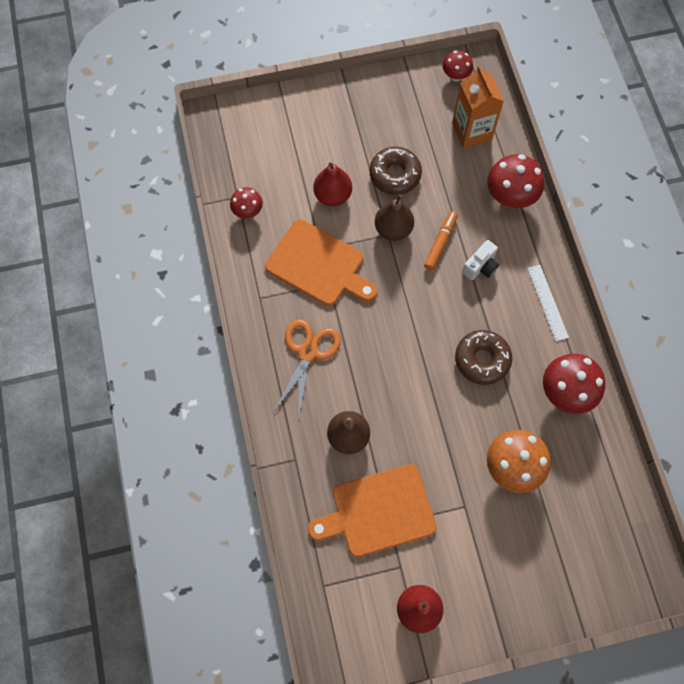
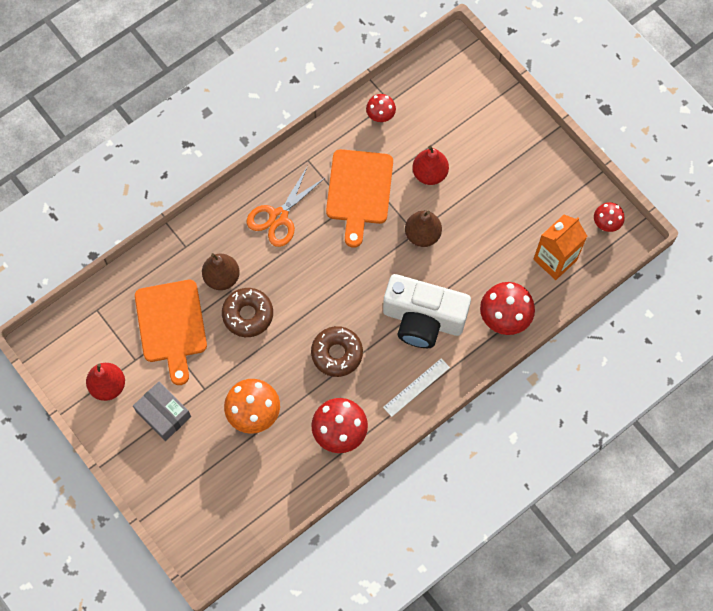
camera: 65 degrees right, 0 degrees up
orange scissors [274,319,341,416] -> orange scissors turned 135 degrees clockwise [247,166,326,247]
orange cutting board [308,464,437,557] -> orange cutting board turned 150 degrees counterclockwise [135,280,207,385]
brown donut [370,147,422,195] -> brown donut moved to [222,288,273,337]
orange marker [424,211,458,270] -> none
white camera [462,240,499,280] -> white camera [383,274,471,348], size x2.31
none -> grey box [133,382,191,441]

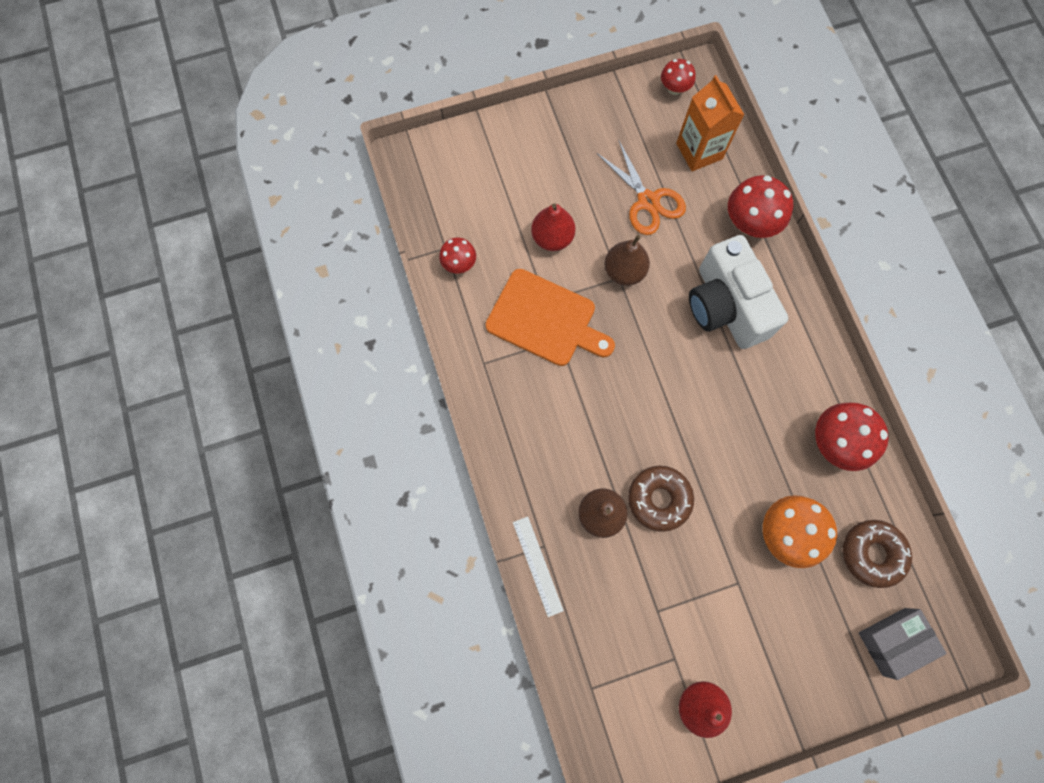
camera: 70 degrees left, 5 degrees up
grey box [133,382,191,441] -> grey box moved to [859,608,947,680]
orange cutting board [135,280,207,385] -> none
orange scissors [247,166,326,247] -> orange scissors moved to [597,141,686,235]
brown donut [311,326,363,377] -> brown donut moved to [843,520,912,588]
white camera [383,274,471,348] -> white camera turned 120 degrees clockwise [689,235,788,349]
white ruler [383,358,450,417] -> white ruler moved to [513,517,564,617]

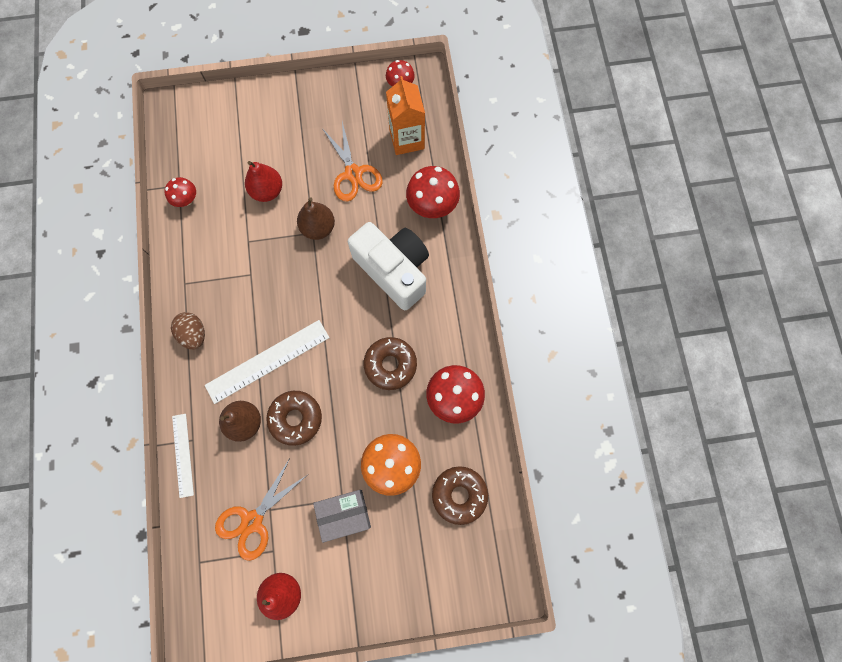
camera: 10 degrees right, 0 degrees up
orange cutting board [486,269,615,366] -> none
white camera [689,235,788,349] -> white camera turned 150 degrees clockwise [348,222,429,310]
grey box [859,608,947,680] -> grey box moved to [313,490,371,543]
none -> brown egg [171,312,205,350]
none -> white ruler [205,320,330,404]
none -> orange scissors [215,458,307,561]
none -> brown donut [364,337,417,390]

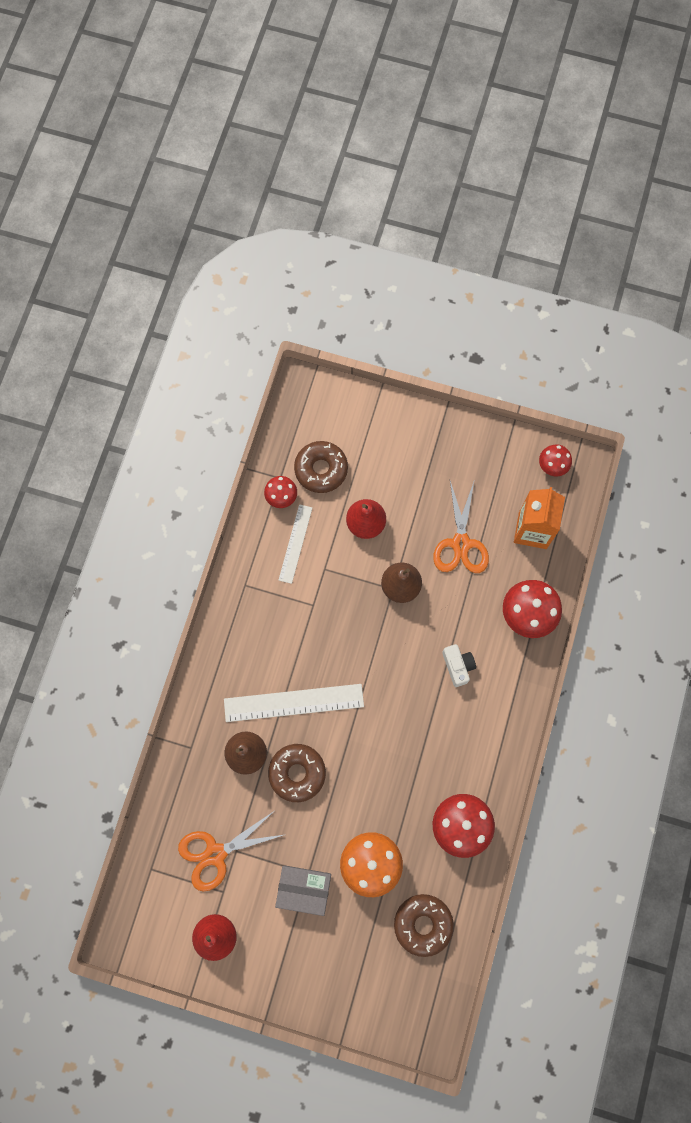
camera: 25 degrees right, 0 degrees up
brown egg [171,312,205,350] -> none
white ruler [172,414,194,498] -> white ruler moved to [279,504,312,584]
white camera [348,222,429,310] -> white camera [442,644,476,687], size x0.43
brown donut [364,337,417,390] -> brown donut moved to [294,441,348,493]

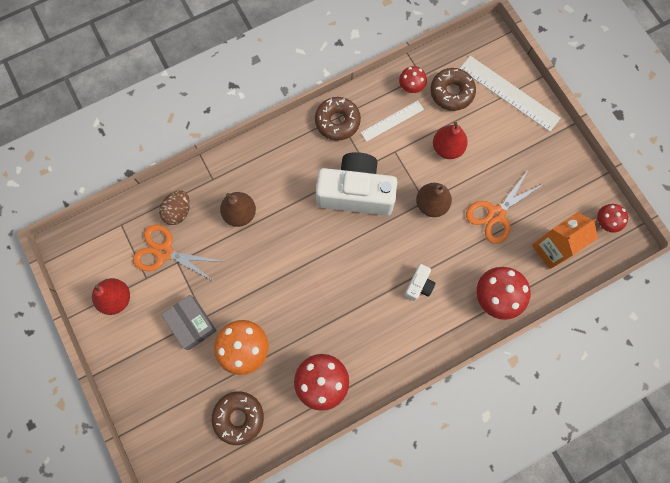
camera: 45 degrees right, 0 degrees up
white ruler [224,684,364,722] -> white ruler moved to [460,56,561,132]
brown donut [268,744,326,802] -> brown donut moved to [315,97,361,141]
none -> brown egg [159,190,190,225]
none -> white camera [316,152,397,216]

